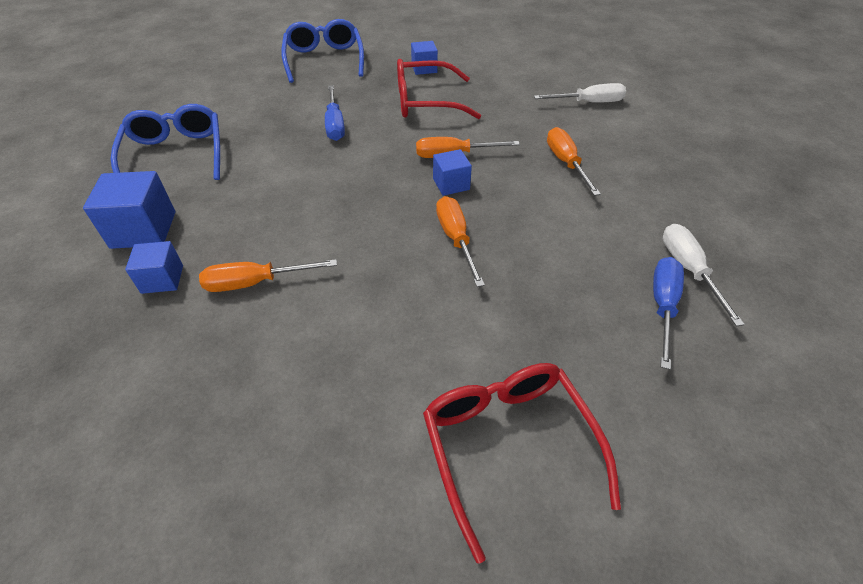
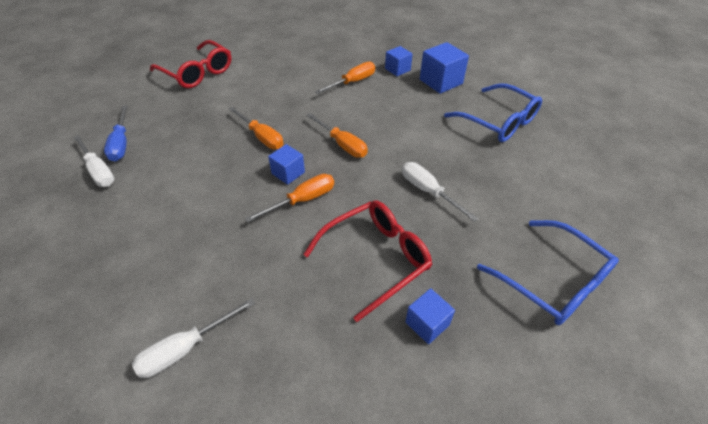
camera: 150 degrees right, 0 degrees up
blue screwdriver [325,85,345,141] -> white screwdriver [402,162,479,222]
orange screwdriver [547,127,601,196] -> orange screwdriver moved to [306,113,368,158]

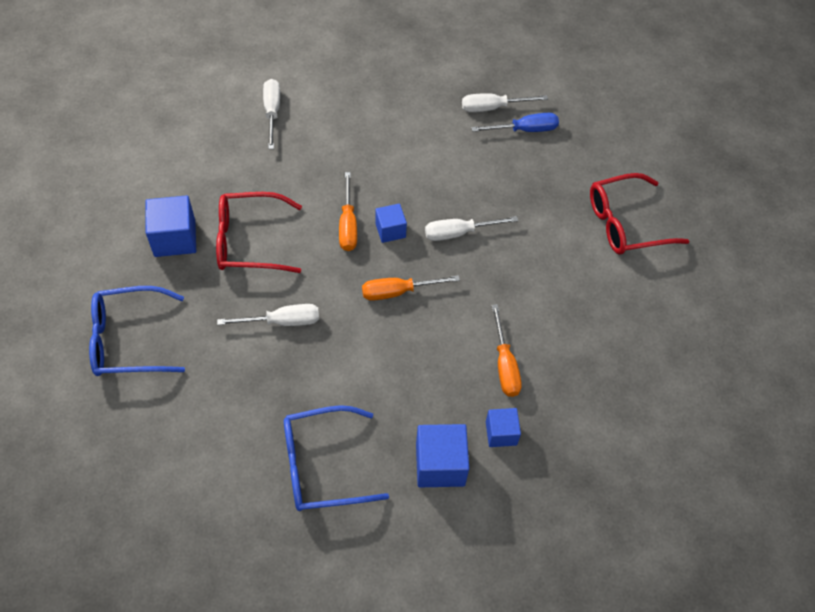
camera: 120 degrees right, 10 degrees up
blue screwdriver [104,105,128,161] -> blue screwdriver turned 150 degrees clockwise [471,113,559,132]
orange screwdriver [229,107,284,149] -> white screwdriver [425,216,518,241]
red glasses [303,200,432,322] -> red glasses turned 90 degrees clockwise [216,192,302,273]
blue cube [405,288,455,344] -> blue cube [146,195,196,257], size x1.62

